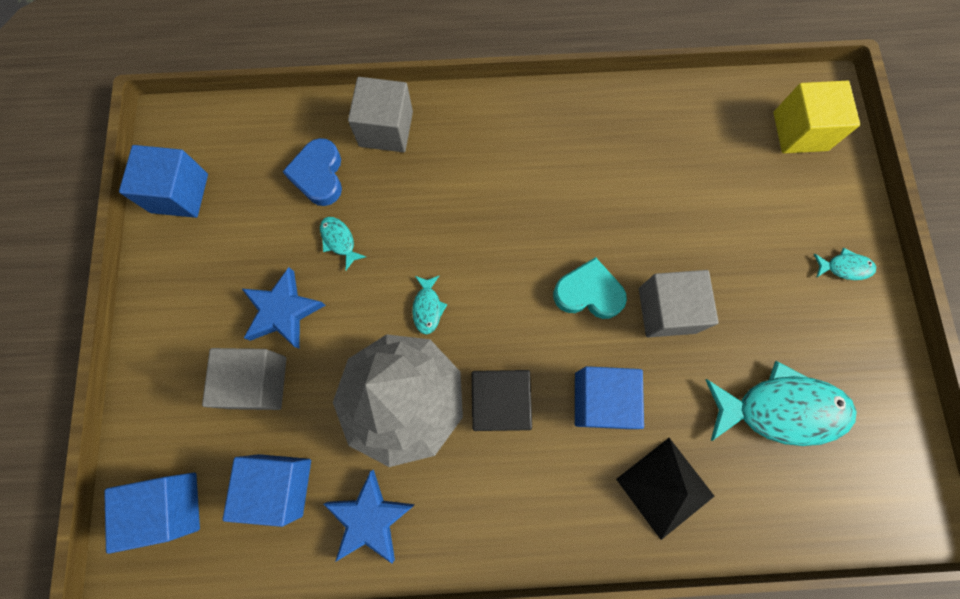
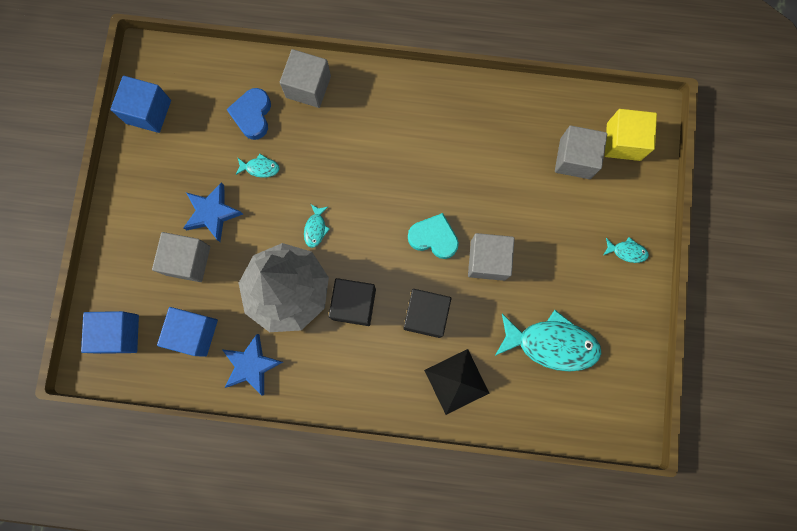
camera: 10 degrees right, 5 degrees up
turquoise fish [320,217,366,270] -> turquoise fish turned 120 degrees clockwise [236,154,280,178]
blue cube [575,366,644,429] -> black cube [404,289,451,338]
none -> grey cube [555,125,607,179]

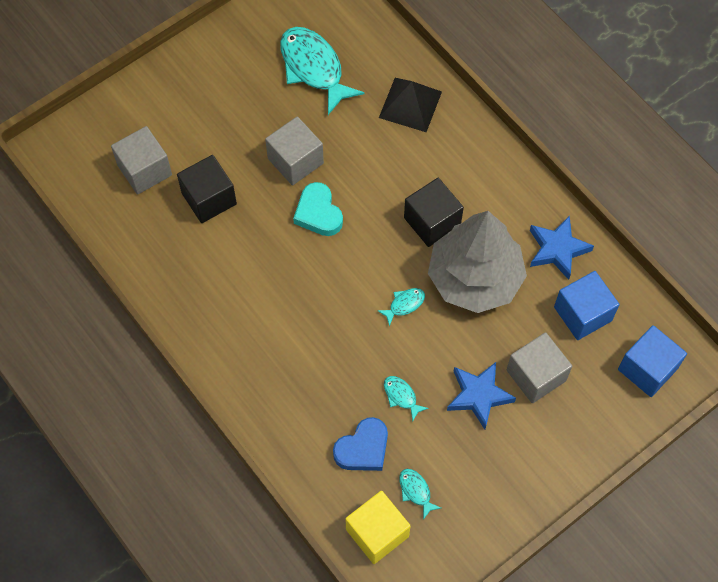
camera: 135 degrees left, 15 degrees down
blue cube [110,76,171,133] -> none
grey cube [280,49,331,108] -> none
black cube [404,289,451,338] -> black cube moved to [177,155,237,223]
turquoise fish [603,237,649,263] -> turquoise fish moved to [399,469,441,520]
yellow cube [605,109,657,161] -> yellow cube moved to [346,491,411,564]

